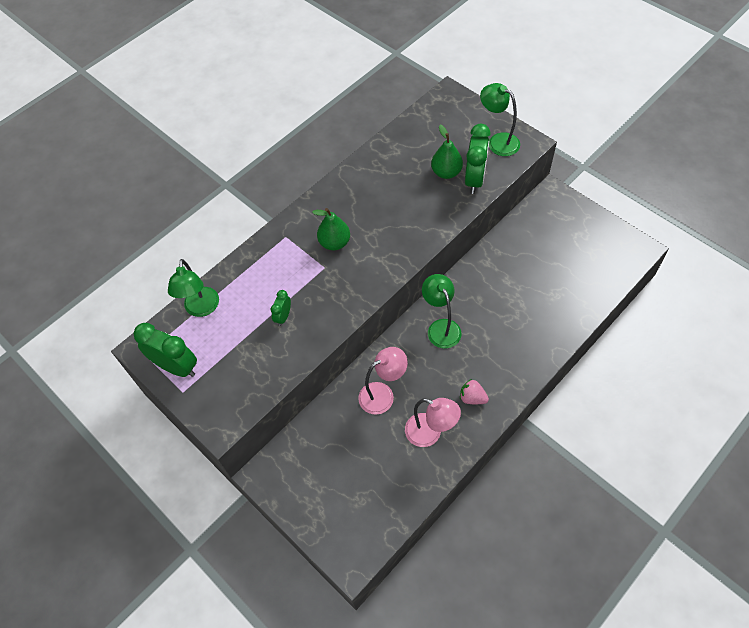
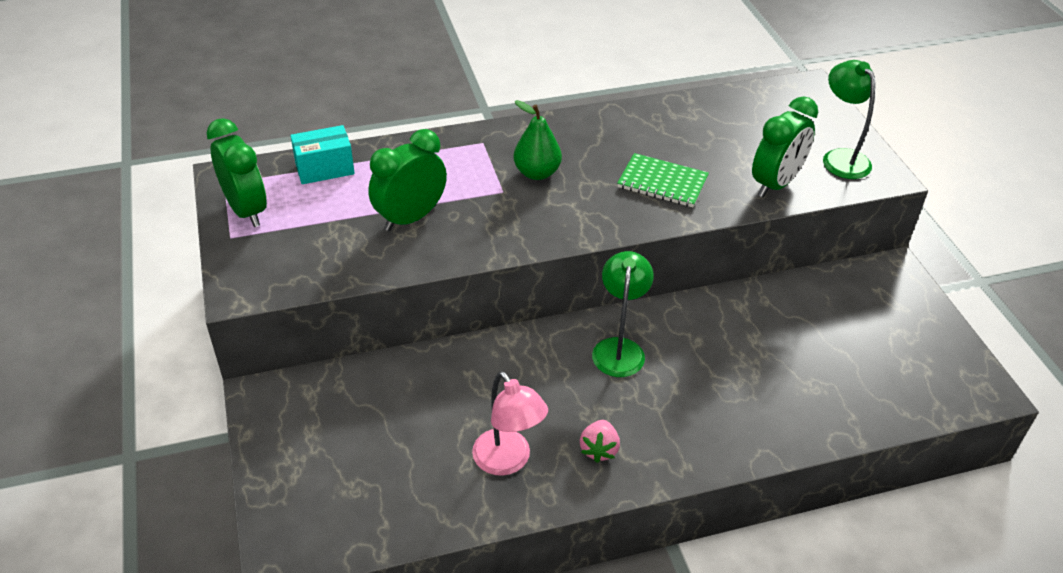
camera: 25 degrees right, 15 degrees down
green lamp [168,259,219,317] -> turquoise box [290,125,355,184]
green clock [271,290,291,326] -> green clock [368,129,447,231], size x1.93
pink lamp [358,347,408,415] -> none
green pear [431,125,463,179] -> none
pink strawberry [460,379,489,404] -> pink strawberry turned 135 degrees counterclockwise [580,420,620,463]
none -> green notebook [617,153,709,207]

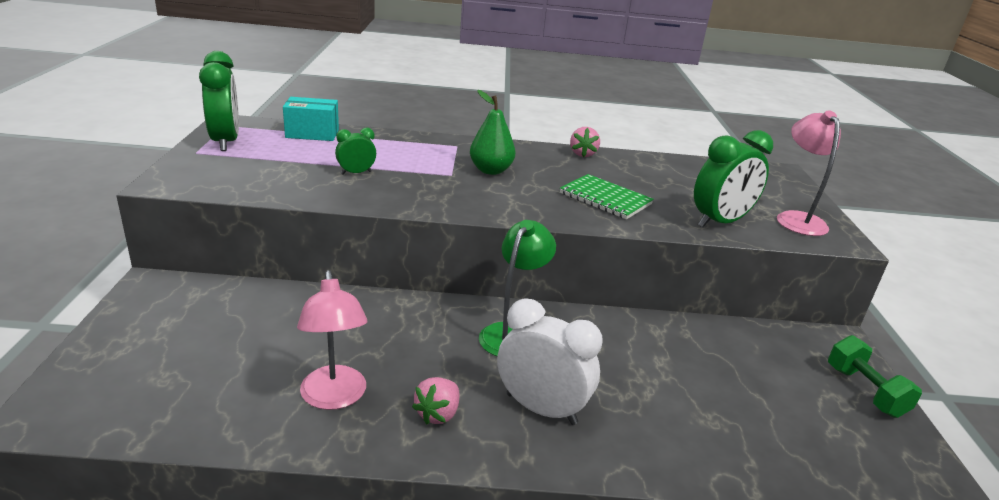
camera: 15 degrees right, 15 degrees down
green clock [368,129,447,231] -> green clock [335,128,376,175], size x0.52
green lamp [823,60,875,179] -> pink lamp [777,110,841,236]
none -> white clock [497,298,603,425]
none -> pink strawberry [570,127,600,157]
none -> green dumbbell [828,335,922,418]

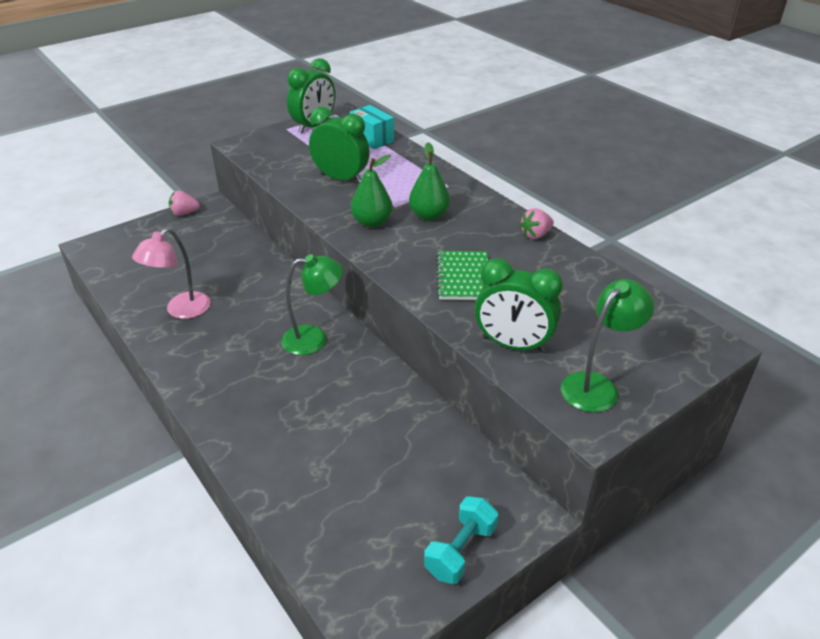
camera: 55 degrees right, 10 degrees up
green clock [335,128,376,175] -> green clock [309,107,370,184], size x1.93
pink strawberry [412,377,459,424] -> pink strawberry moved to [169,191,200,216]
white clock [497,298,603,425] -> none
pink lamp [777,110,841,236] -> green lamp [561,279,654,413]
green dumbbell [828,335,922,418] -> turquoise dumbbell [424,496,499,584]
none -> green pear [351,154,393,228]

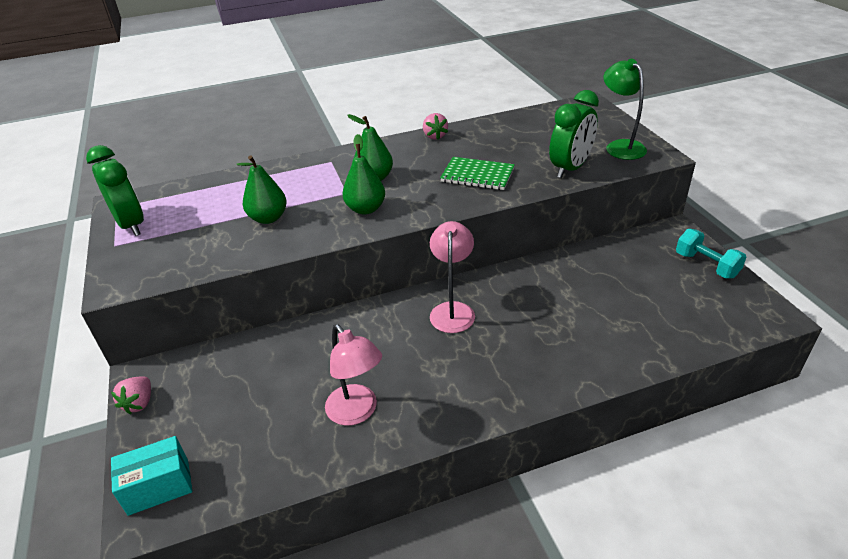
camera: 70 degrees left, 0 degrees up
green lamp [281,254,343,355] -> pink lamp [430,221,475,333]
green clock [309,107,370,184] -> green pear [237,156,287,224]
turquoise box [350,105,394,149] -> turquoise box moved to [111,436,192,516]

